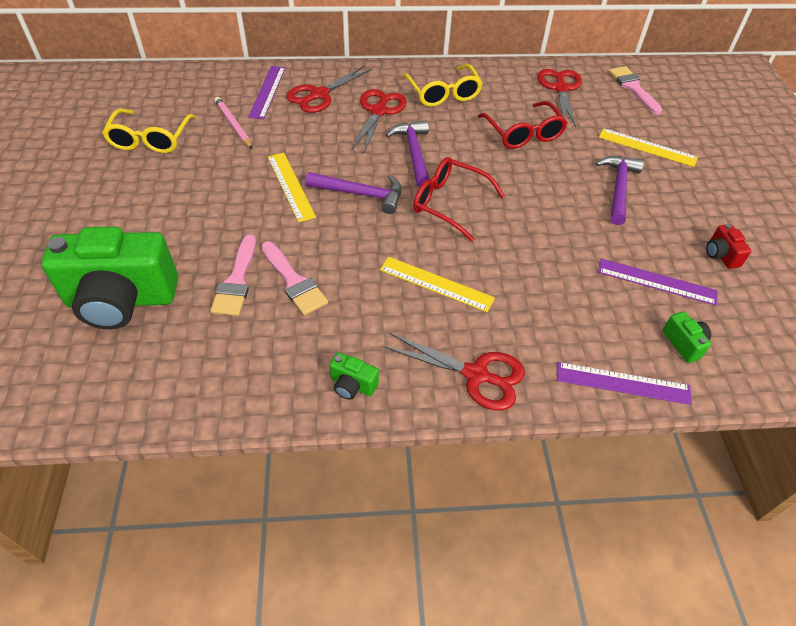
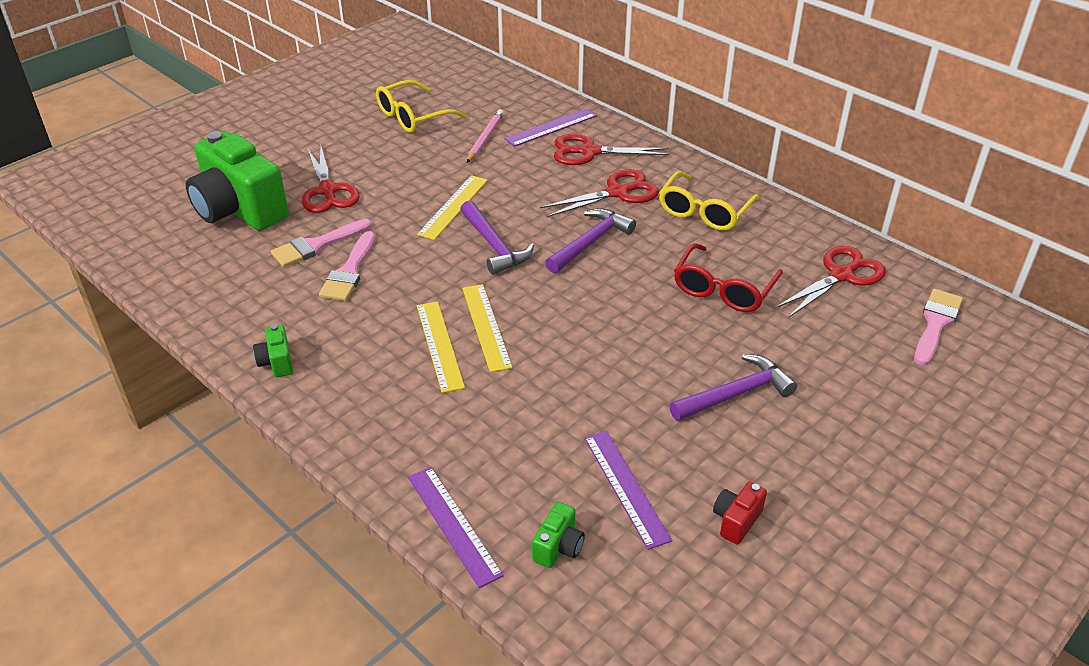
camera: 50 degrees right, 10 degrees down
red scissors [383,333,525,411] -> red scissors moved to [302,146,360,213]
red glasses [413,157,505,242] -> none
yellow ruler [599,128,698,167] -> yellow ruler moved to [462,284,512,372]

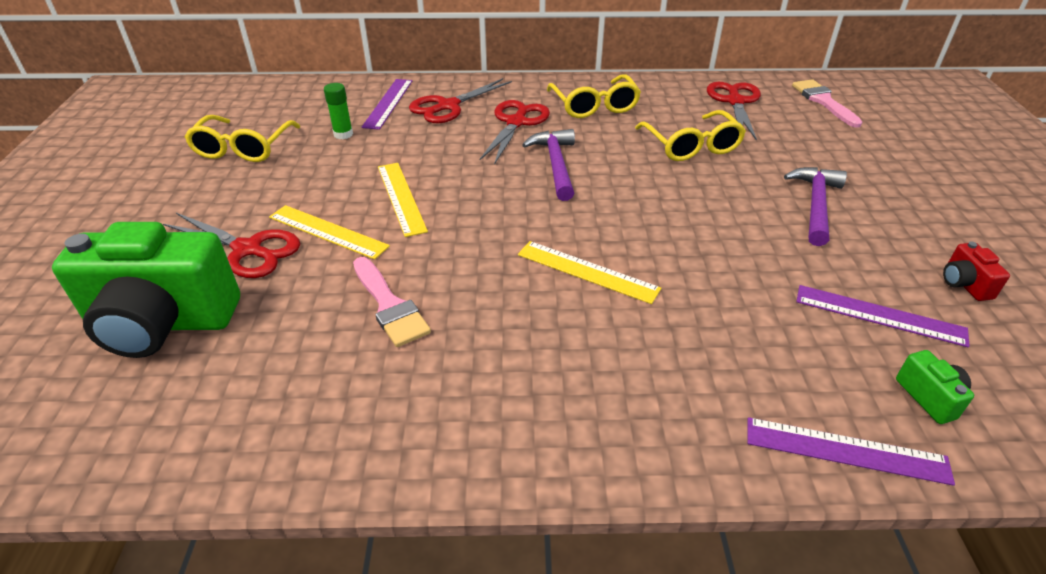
camera: 45 degrees left, 0 degrees up
green camera [253,324,293,377] -> none
pink brush [271,219,372,267] -> none
yellow ruler [417,301,465,393] -> yellow ruler moved to [269,205,390,260]
purple hammer [460,200,534,274] -> none
pink pencil [467,109,504,163] -> green glue stick [324,83,353,139]
red glasses [674,243,783,312] -> yellow glasses [635,110,746,161]

